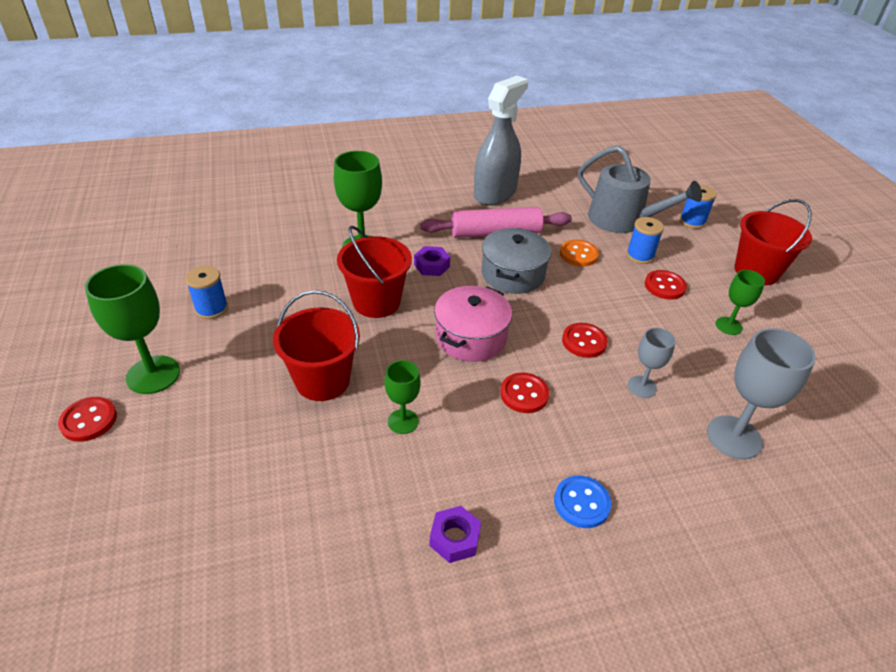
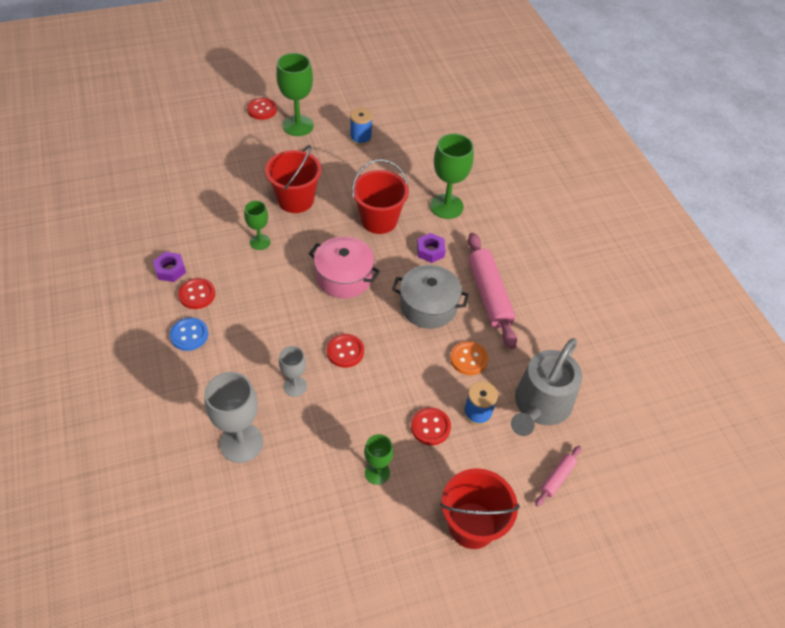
camera: 85 degrees right, 10 degrees up
grey spray bottle [474,76,528,206] -> none
red button [500,373,549,413] -> red button moved to [178,278,215,309]
blue spool [680,185,717,229] -> pink rolling pin [535,446,581,507]

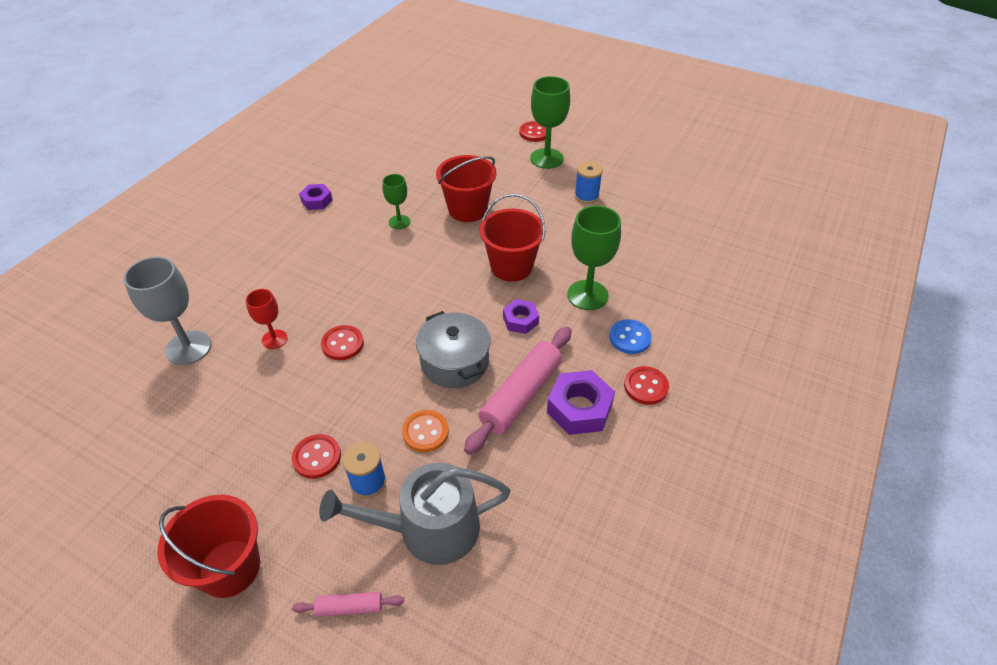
camera: 50 degrees right, 5 degrees down
blue button [170,317,208,351] -> blue button moved to [609,319,652,354]
red button [178,278,215,309] -> red button moved to [624,366,669,405]
grey goblet [279,346,307,397] -> red goblet [246,289,288,349]
pink pot [309,237,380,298] -> none
green goblet [364,434,393,485] -> none
none -> purple nut [547,370,615,435]

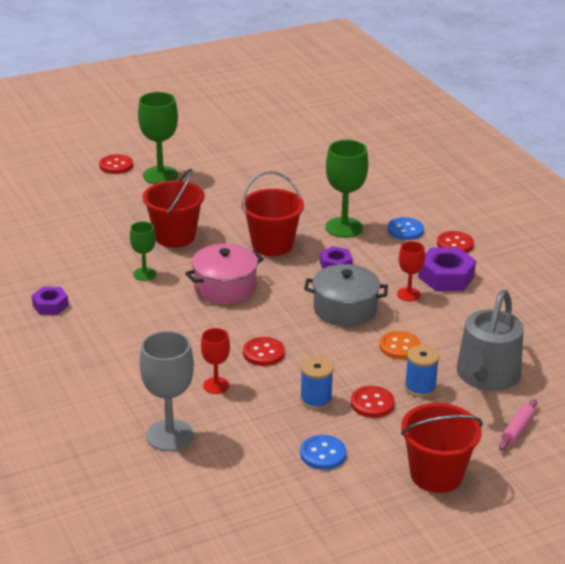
camera: 55 degrees left, 15 degrees down
pink rolling pin [464,327,572,455] -> red goblet [397,241,425,301]
blue spool [574,161,603,204] -> blue spool moved to [300,357,334,410]
none -> pink pot [185,244,264,304]
none -> blue button [300,435,346,470]

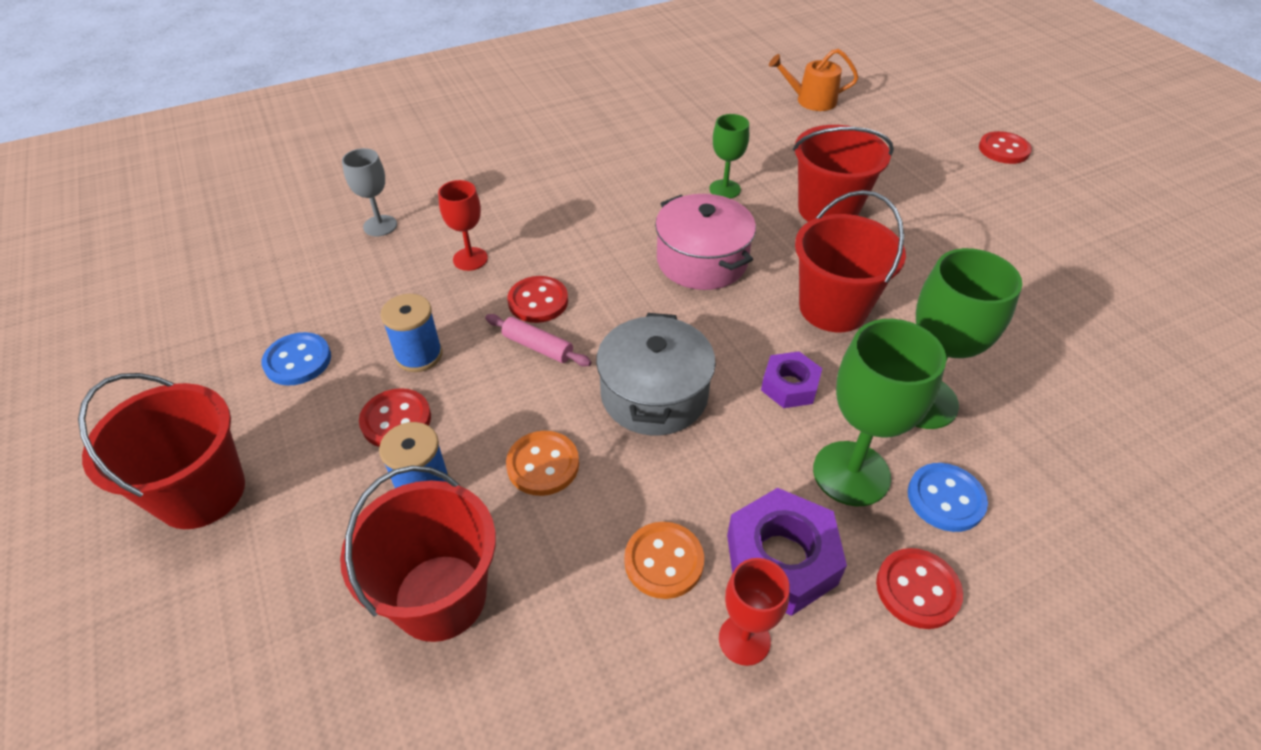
camera: 90 degrees right, 15 degrees up
purple nut [32,287,69,315] -> none
green goblet [138,92,178,184] -> green goblet moved to [813,319,946,506]
grey goblet [139,331,194,451] -> grey goblet [342,148,397,236], size x0.58
red goblet [397,241,425,301] -> red goblet moved to [719,558,790,666]
grey watering can [457,289,524,391] -> red bucket [340,465,496,642]
pink rolling pin [499,399,537,451] -> pink rolling pin moved to [485,314,592,367]
none -> orange button [624,522,704,599]
none -> orange watering can [769,49,859,111]

